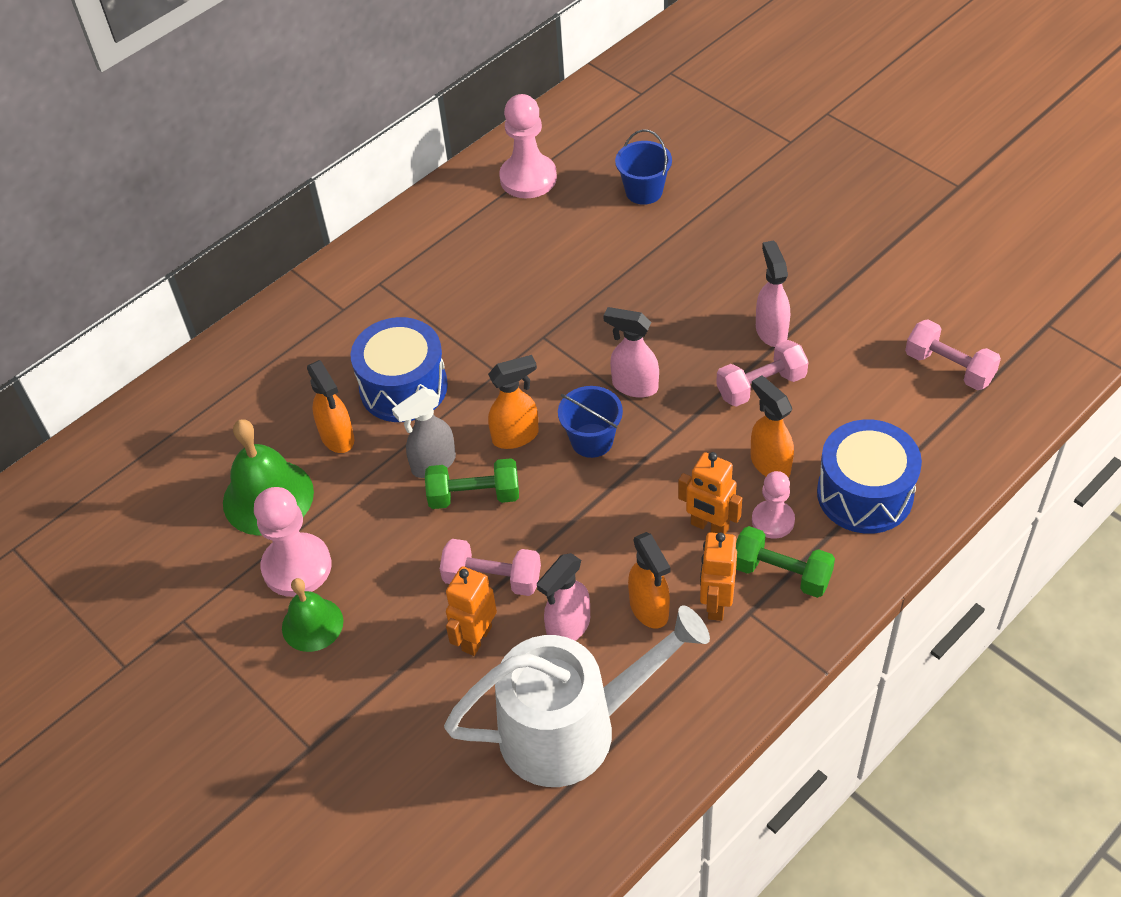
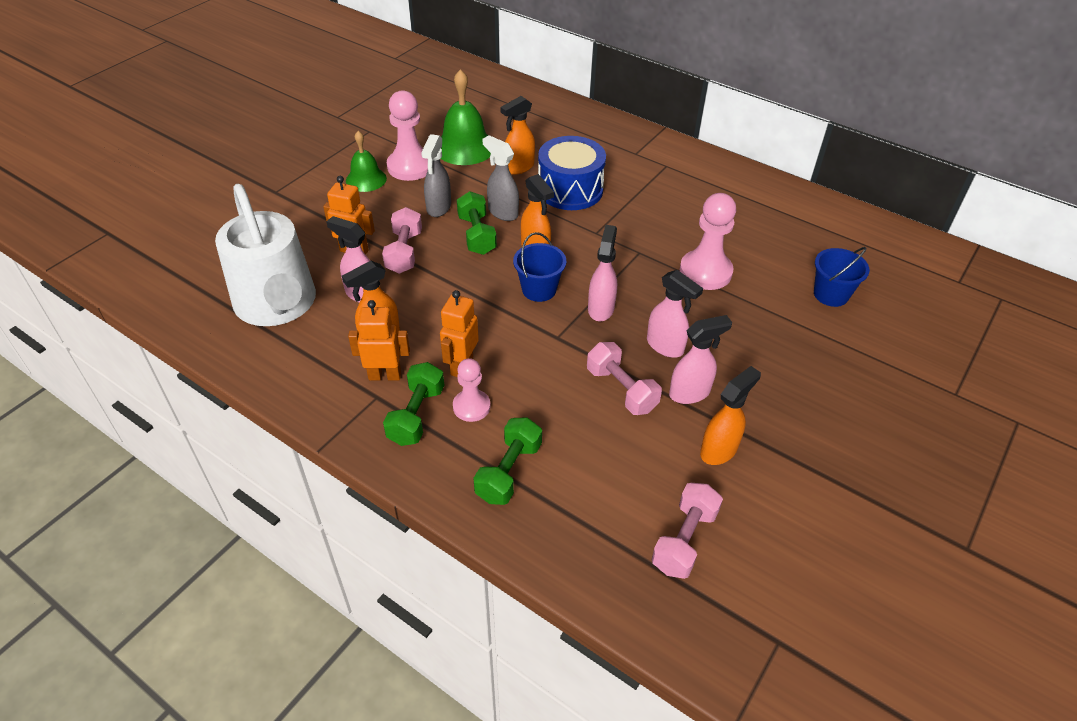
camera: 75 degrees right, 5 degrees down
pink pawn [499,94,557,198] -> pink pawn moved to [680,193,736,290]
orange spray bottle [751,375,794,477] -> orange spray bottle moved to [700,366,761,465]
blue drum [817,420,922,534] -> green dumbbell [473,417,542,505]
none -> grey spray bottle [421,134,451,217]
none -> pink spray bottle [647,270,703,358]

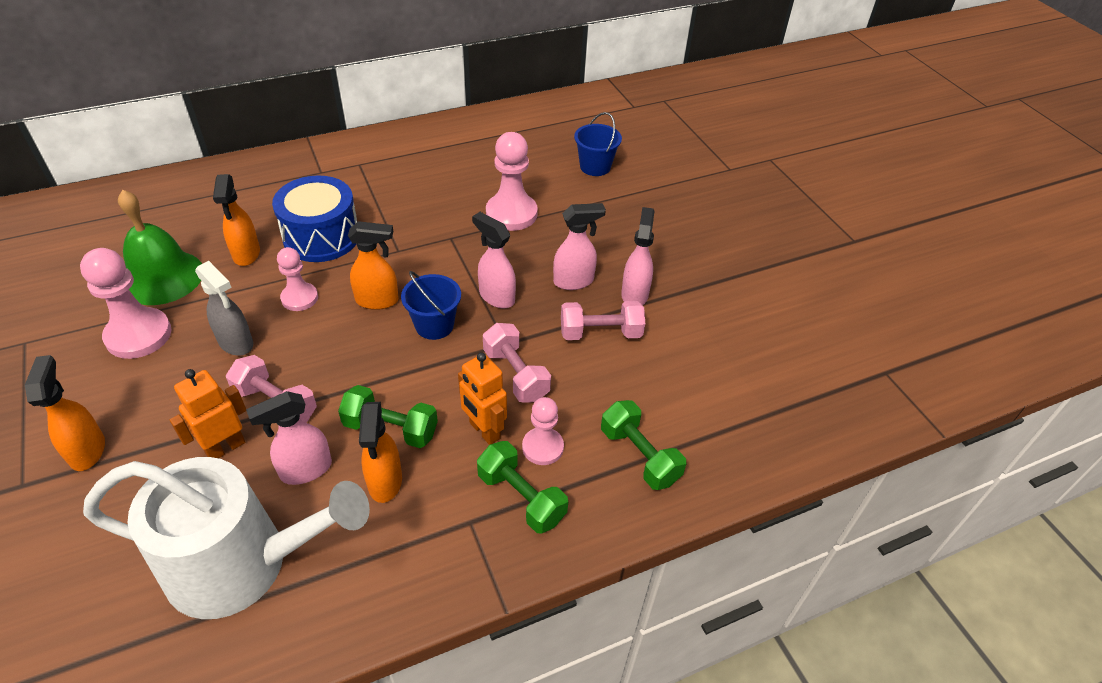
camera: 60 degrees left, 0 degrees up
green bell [346,131,387,192] -> none
orange robot [348,300,410,380] -> none
green dumbbell [457,191,497,255] -> green dumbbell moved to [338,385,438,448]
grey spray bottle [483,135,519,221] -> pink pawn [277,247,318,311]
pink dumbbell [652,483,723,579] -> pink dumbbell moved to [483,323,551,403]
orange spray bottle [700,366,761,465] -> orange spray bottle moved to [25,355,105,471]

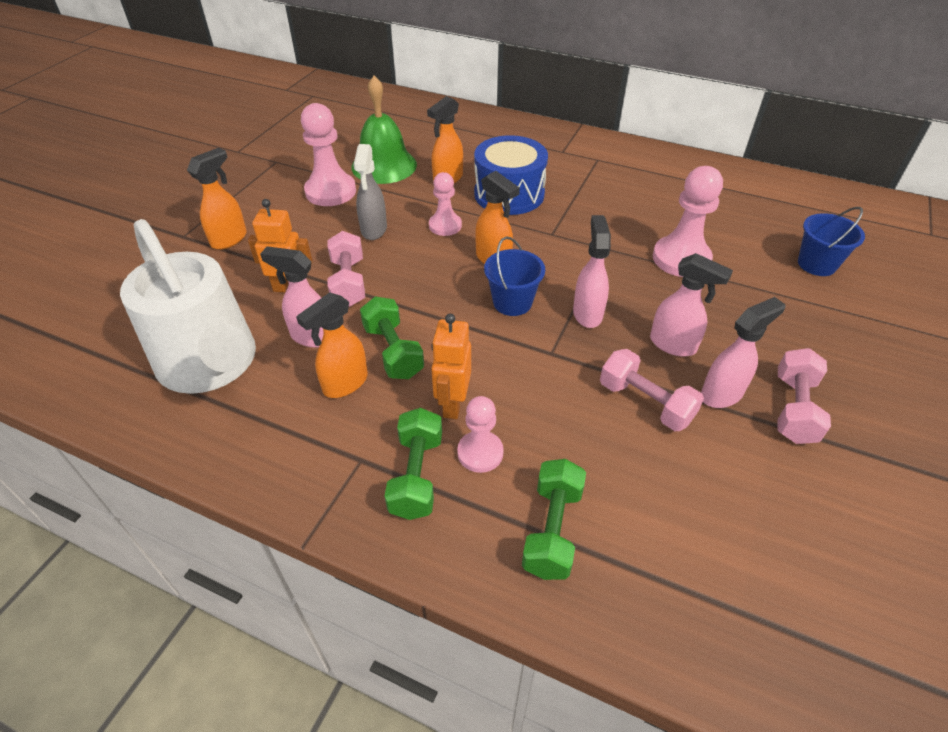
camera: 50 degrees right, 0 degrees up
pink dumbbell [483,323,551,403] -> pink dumbbell moved to [778,348,831,444]

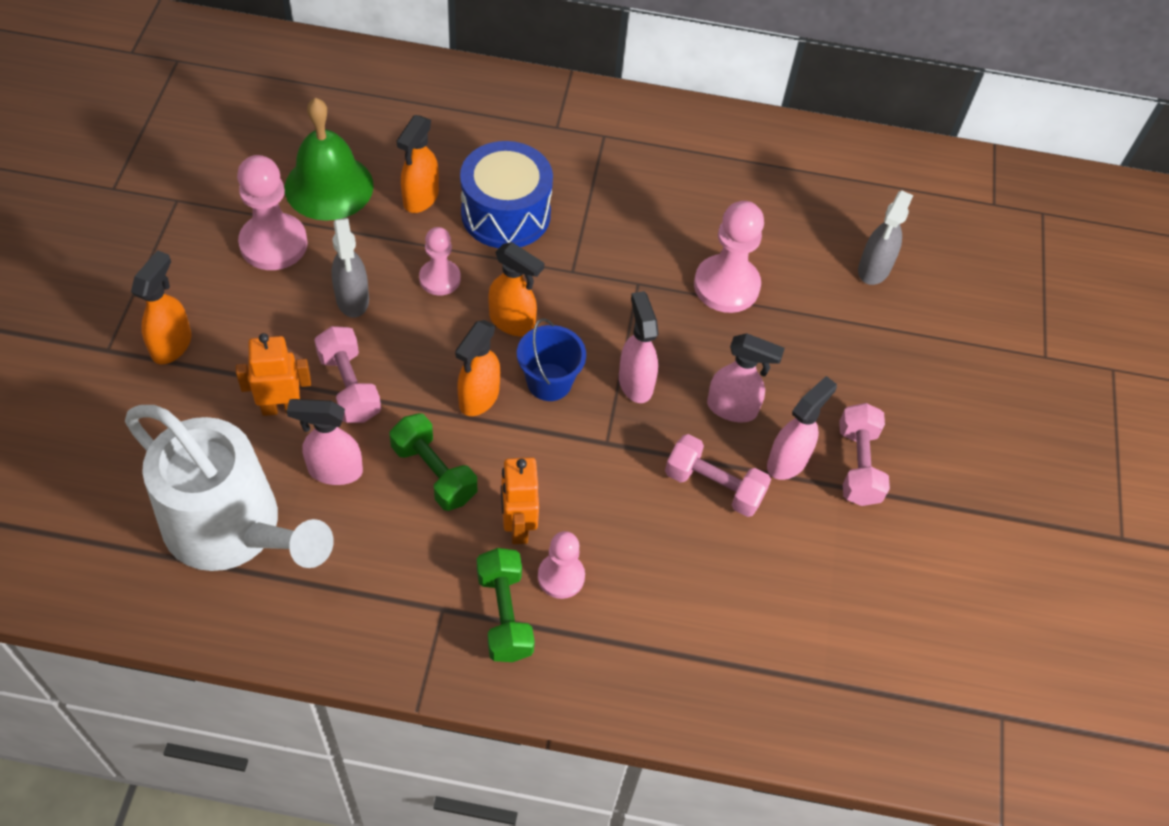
camera: 20 degrees left, 10 degrees up
orange spray bottle [296,292,368,398] -> orange spray bottle moved to [455,320,500,416]
green dumbbell [522,459,586,580] -> none
blue bucket [798,207,865,276] -> grey spray bottle [858,190,913,285]

